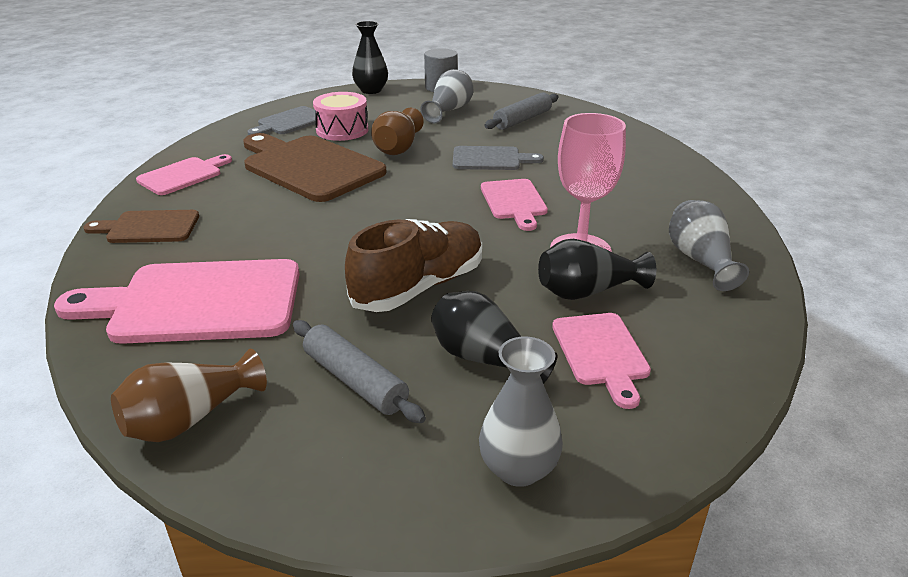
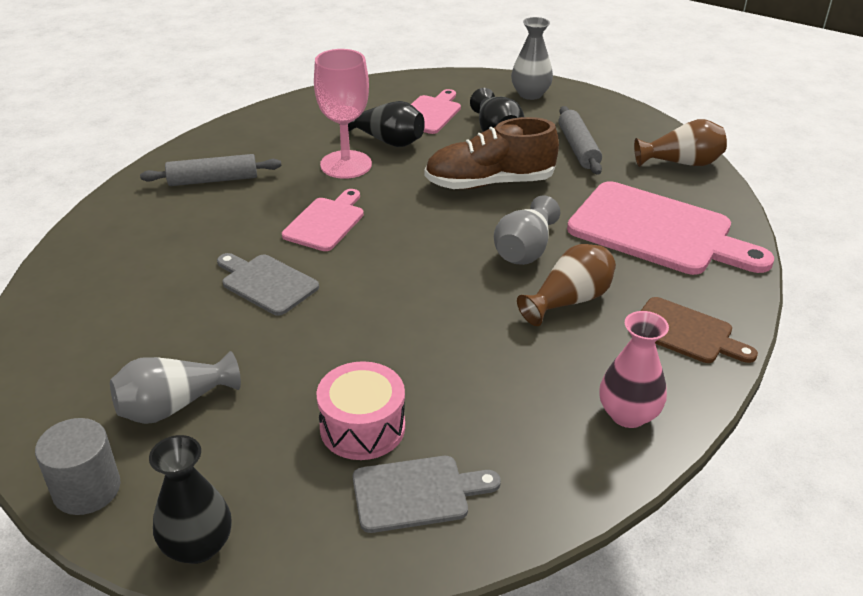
camera: 145 degrees left, 5 degrees up
pink cutting board [136,154,232,195] -> pink vase [599,311,669,428]
brown cutting board [243,133,387,202] -> none
brown vase [371,108,424,155] -> brown vase moved to [517,244,616,326]
grey rolling pin [484,92,559,130] -> grey rolling pin moved to [140,154,281,186]
grey vase [669,200,749,291] -> grey vase moved to [494,195,560,265]

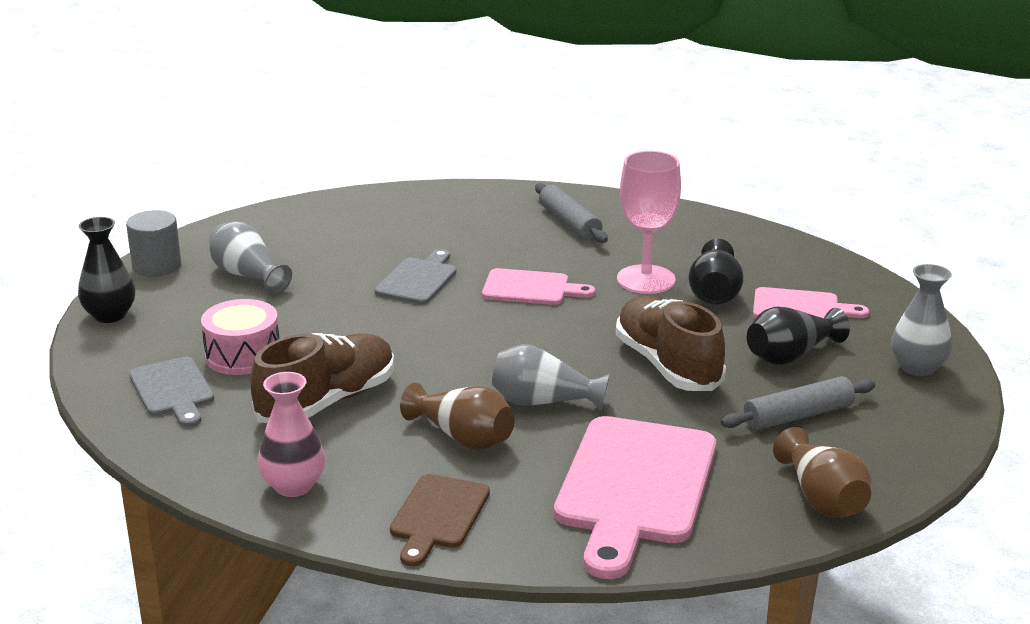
camera: 75 degrees right, 10 degrees down
none -> brown shoe [250,333,394,423]

